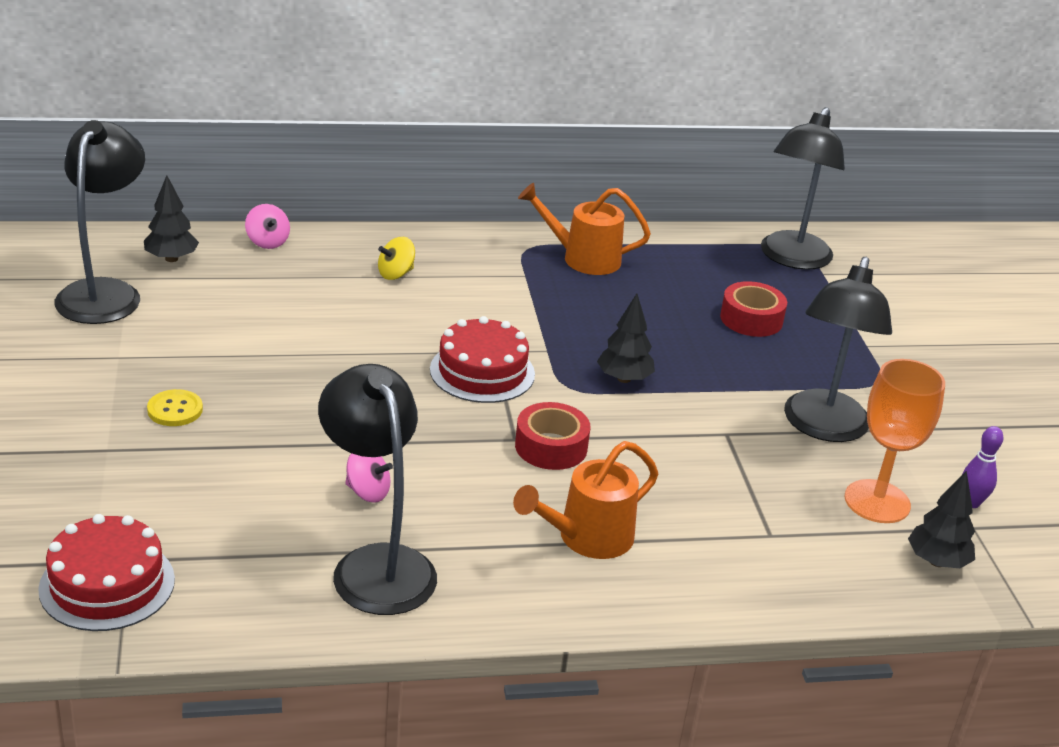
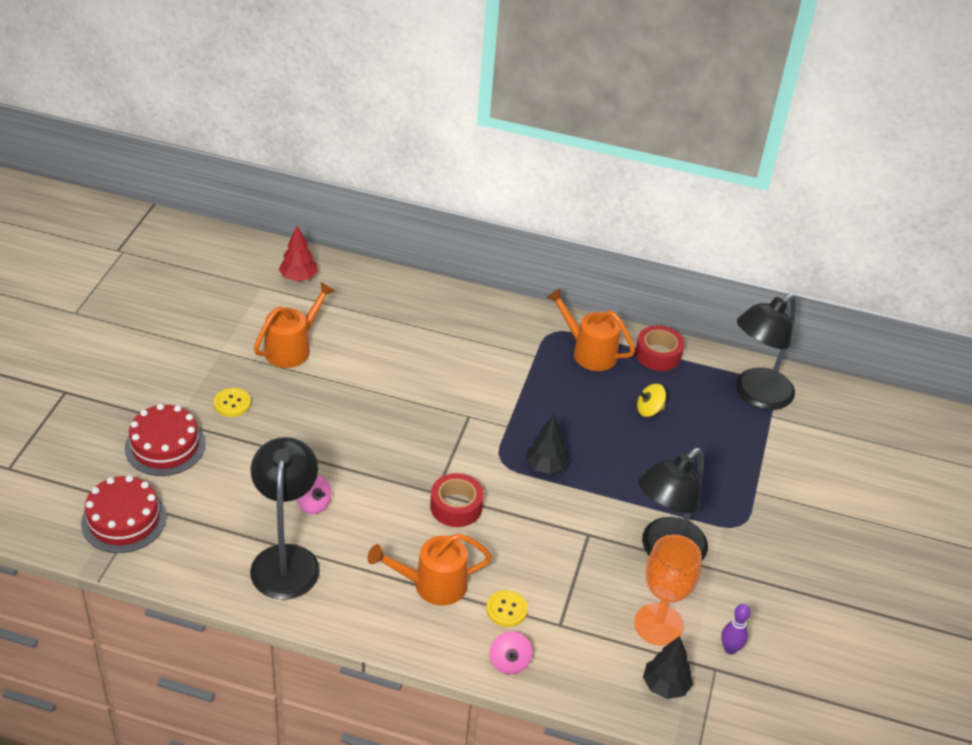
camera: 25 degrees right, 10 degrees up
black lamp [55,120,145,324] -> none
black tree [144,175,199,262] -> red tree [279,226,318,281]
pink spinning top [245,204,290,249] -> pink spinning top moved to [489,632,533,674]
yellow spinning top [378,237,415,280] -> yellow spinning top moved to [637,384,666,417]
red cake [430,316,535,403] -> red cake moved to [125,404,206,476]
red tape [720,281,787,337] -> red tape moved to [635,325,685,371]
none -> orange watering can [254,282,335,368]
none -> yellow button [486,590,528,627]

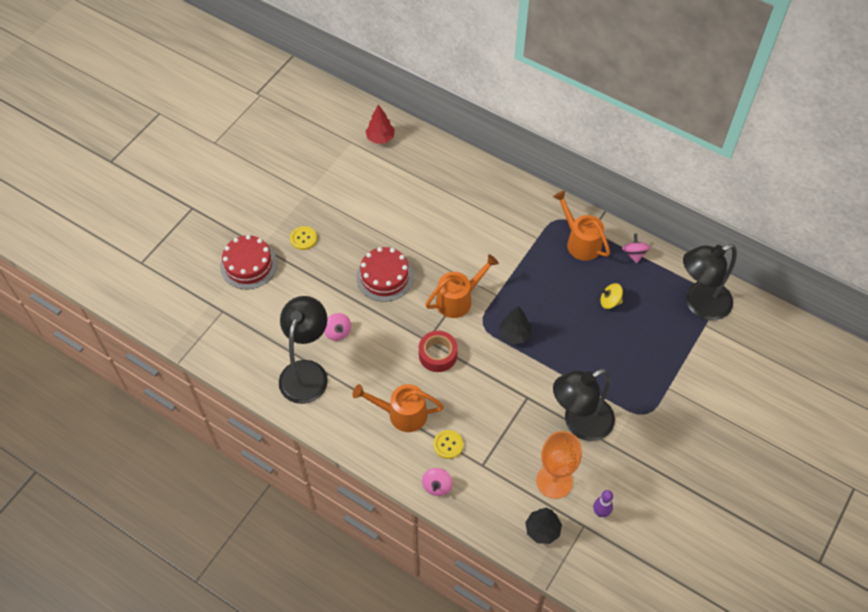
camera: 20 degrees right, 15 degrees up
red cake [81,475,167,553] -> red cake moved to [356,247,414,302]
orange watering can [254,282,335,368] -> orange watering can moved to [425,254,499,318]
red tape [635,325,685,371] -> pink spinning top [622,234,650,263]

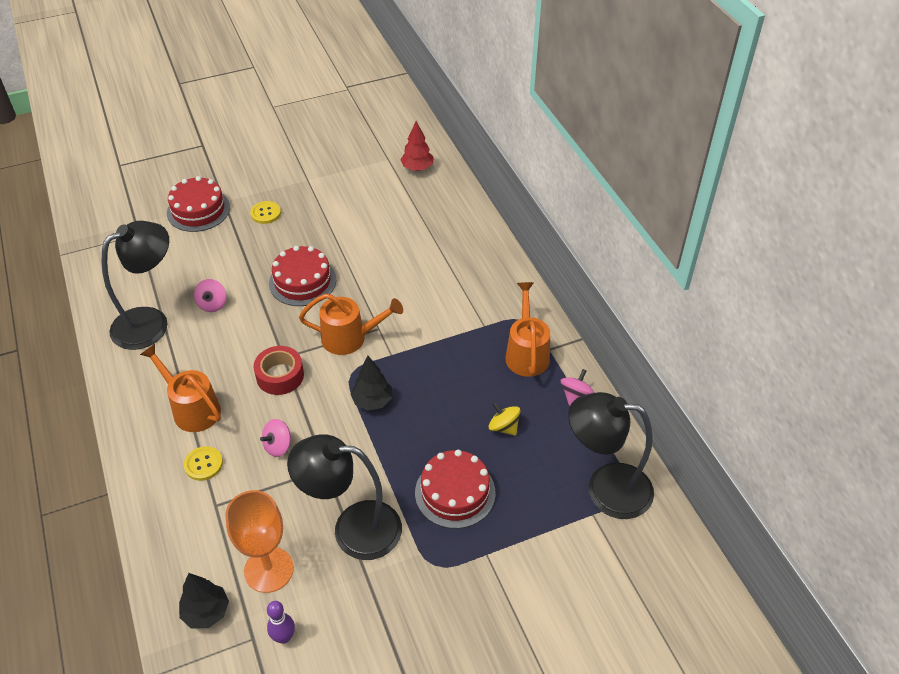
camera: 35 degrees right, 10 degrees down
pink spinning top [422,468,453,496] -> pink spinning top moved to [260,419,291,457]
none -> red cake [415,450,495,529]

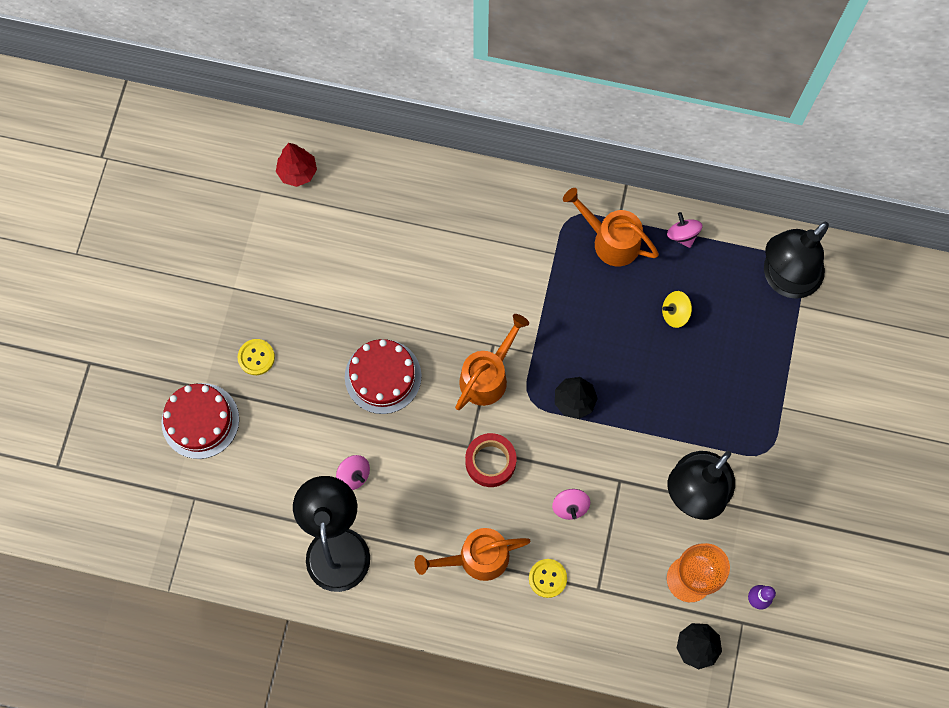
camera: 55 degrees left, 25 degrees up
red cake [415,450,495,529] -> none

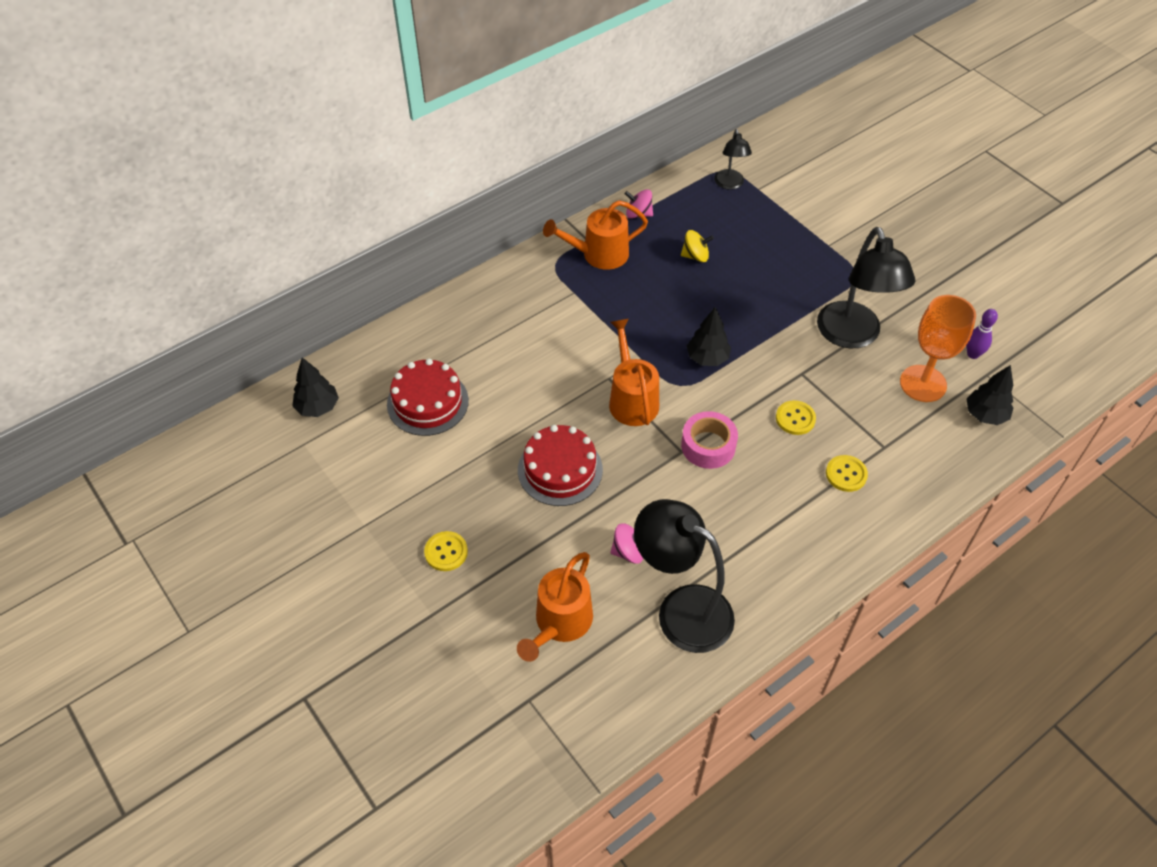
camera: 50 degrees left, 20 degrees down
red cake [161,383,239,459] -> red cake moved to [387,359,469,436]
red tree [276,143,317,187] -> black tree [292,357,339,417]
orange watering can [415,528,530,581] -> orange watering can moved to [517,552,593,662]
red tape [465,433,516,487] -> pink tape [681,411,738,469]
pink spinning top [552,489,590,520] -> yellow button [776,400,816,435]
yellow spinning top [662,291,692,328] -> yellow spinning top turned 120 degrees counterclockwise [681,230,714,262]
black lamp [764,222,829,299] -> black lamp [714,129,752,190], size x0.52

